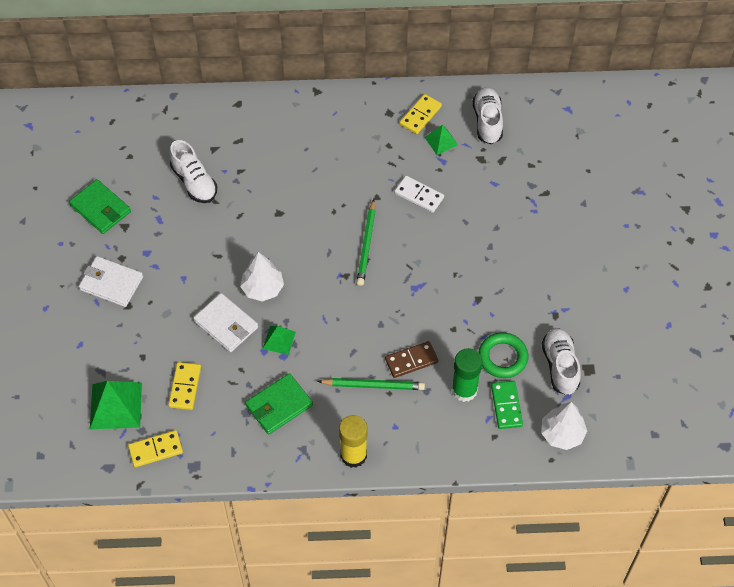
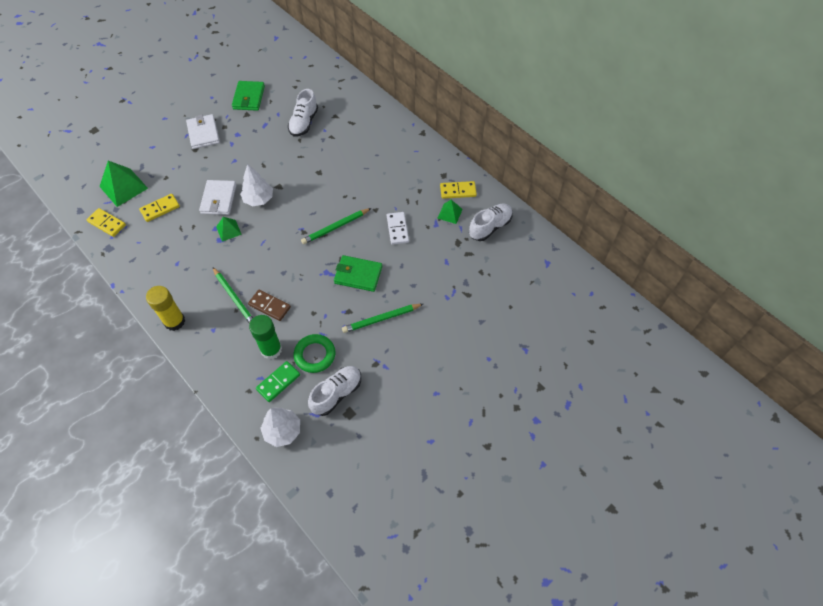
camera: 50 degrees right, 0 degrees up
green wallet [245,373,313,434] -> green wallet moved to [334,255,382,292]
none -> green pencil [342,304,423,333]

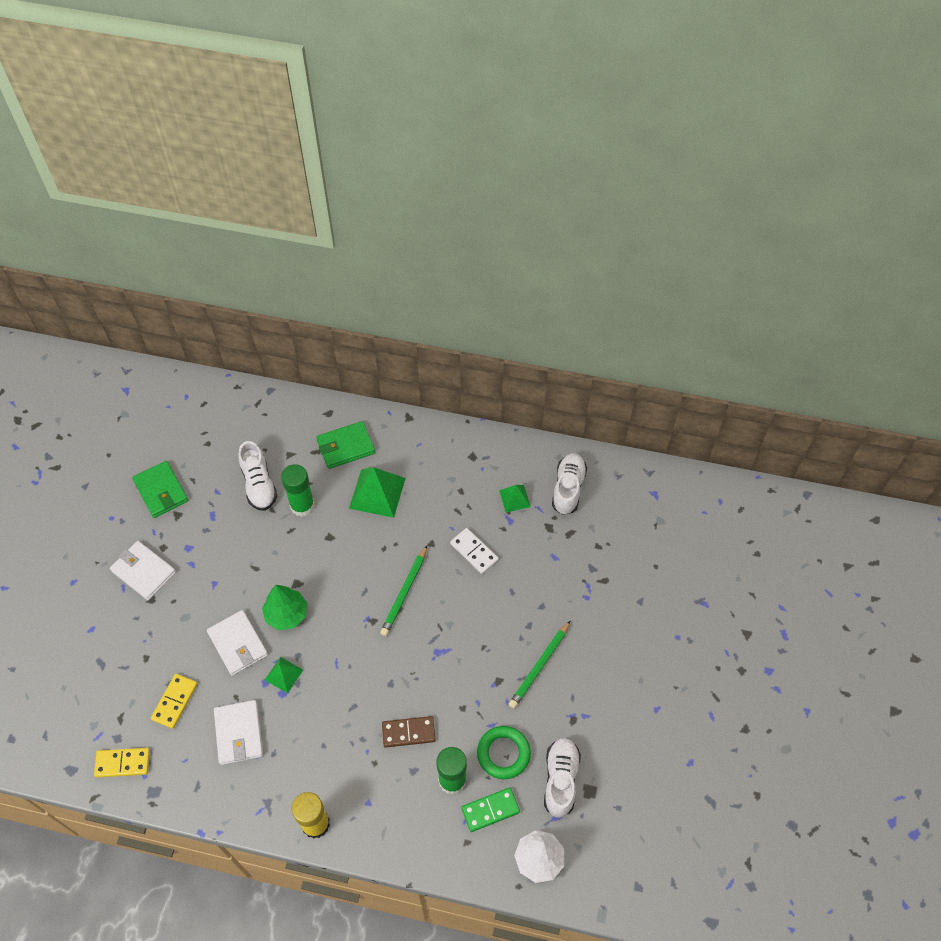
camera: 35 degrees left, 0 degrees up
green pyramid [99,161,148,207] -> green pyramid moved to [349,467,405,518]
green pencil [213,267,253,324] -> none
white tree [240,164,273,206] -> green tree [262,585,307,630]
green domino [256,361,300,402] -> green domino turned 60 degrees clockwise [461,788,520,832]
green wallet [334,255,382,292] -> green wallet moved to [316,421,375,469]
yellow domino [440,181,477,199] -> none
none -> white wallet [214,700,263,765]
none -> green glue stick [281,464,315,517]

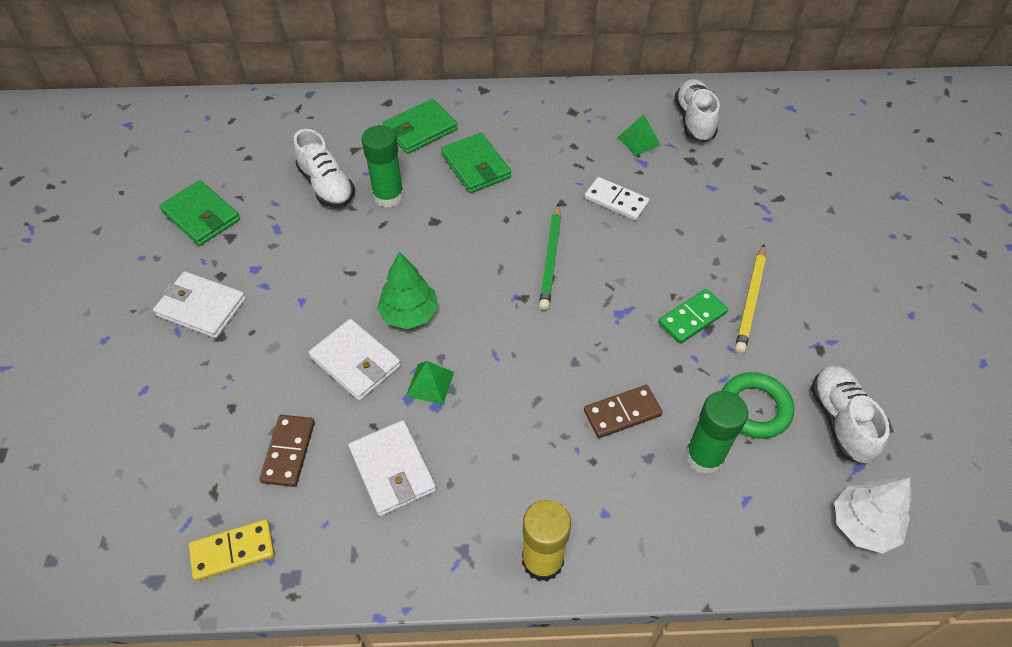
camera: 15 degrees left, 5 degrees down
yellow domino [151,674,198,729] -> brown domino [259,415,315,487]
green pyramid [349,467,405,518] -> green wallet [441,133,511,193]
green domino [461,788,520,832] -> green domino moved to [658,289,728,344]
green pencil [509,621,570,709] -> yellow pencil [735,244,766,354]

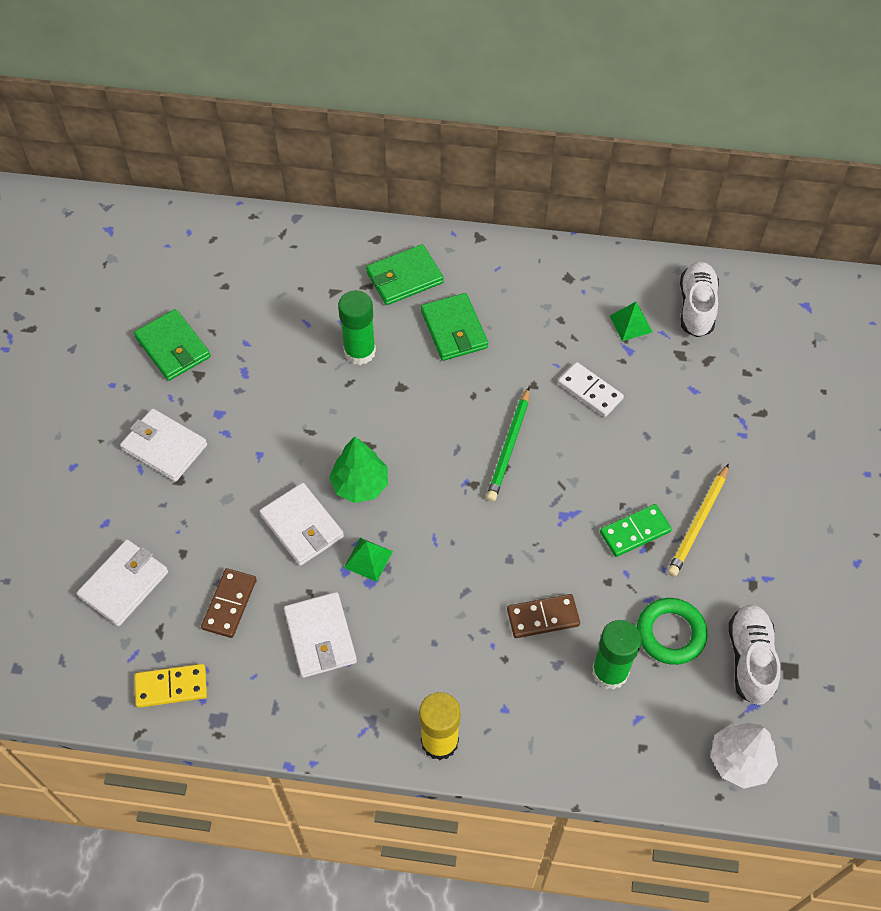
camera: 10 degrees right, 5 degrees up
white shoe [293,129,355,208] -> none
none -> white wallet [77,539,168,626]

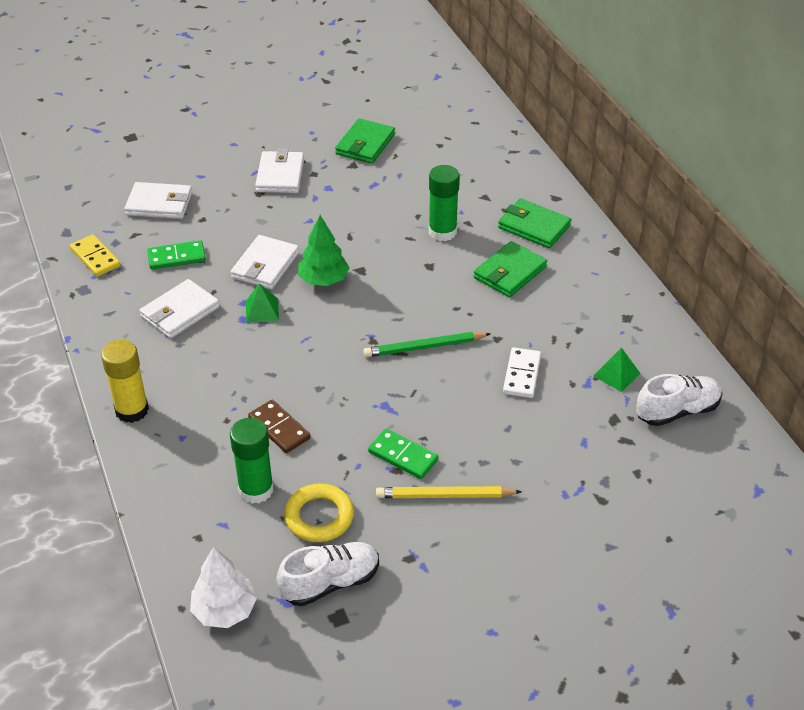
camera: 60 degrees right, 15 degrees down
brown domino [201,568,257,638] -> green domino [147,240,206,270]
green ring [637,598,708,665] -> yellow ring [284,483,354,542]

